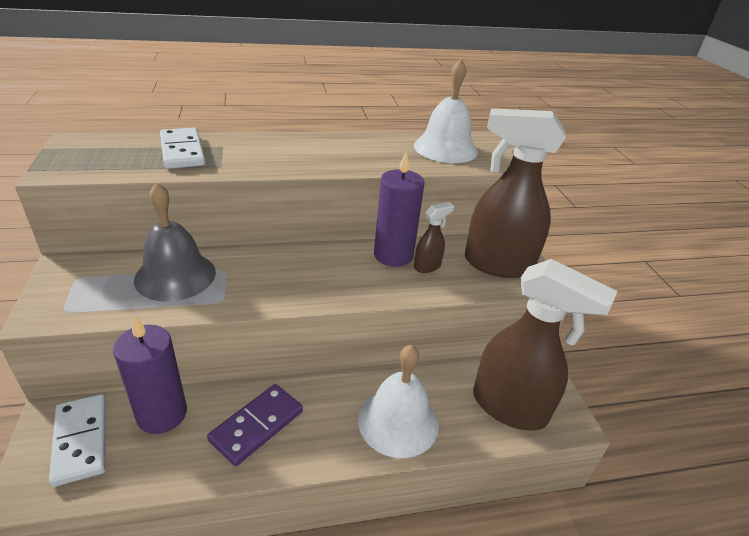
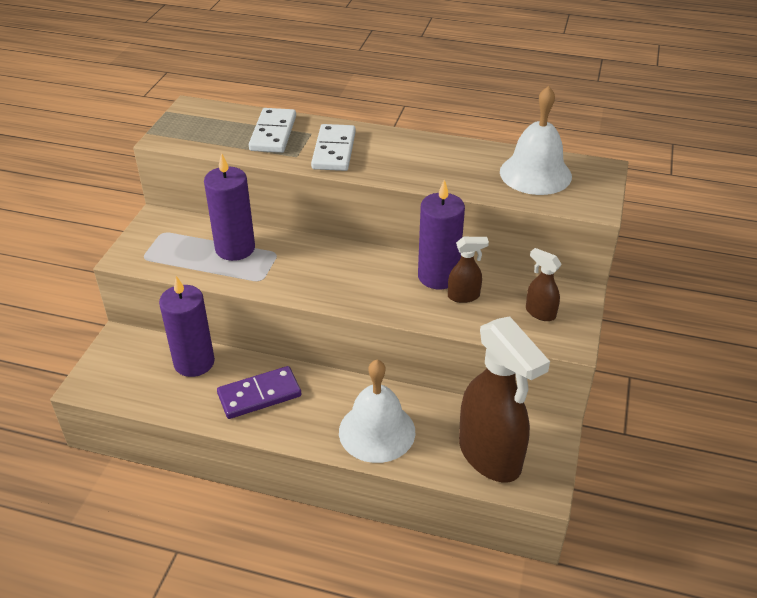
camera: 30 degrees right, 5 degrees up
white domino [49,394,106,487] -> white domino moved to [311,124,356,171]
grey bell [134,182,216,302] -> purple candle [204,153,255,261]
brown spray bottle [465,108,566,278] -> brown spray bottle [526,248,562,321], size x0.44

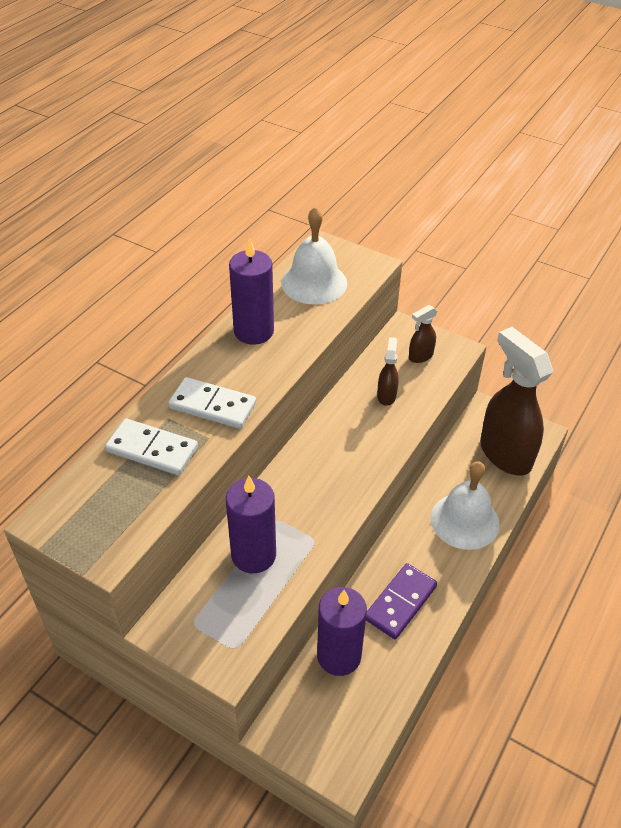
camera: 75 degrees left, 5 degrees up
purple domino [217,366,301,419] -> purple domino turned 45 degrees clockwise [366,563,437,639]
purple candle [418,180,465,289] -> purple candle moved to [229,238,274,345]
brown spray bottle [459,316,550,483] -> brown spray bottle turned 105 degrees counterclockwise [480,327,553,476]

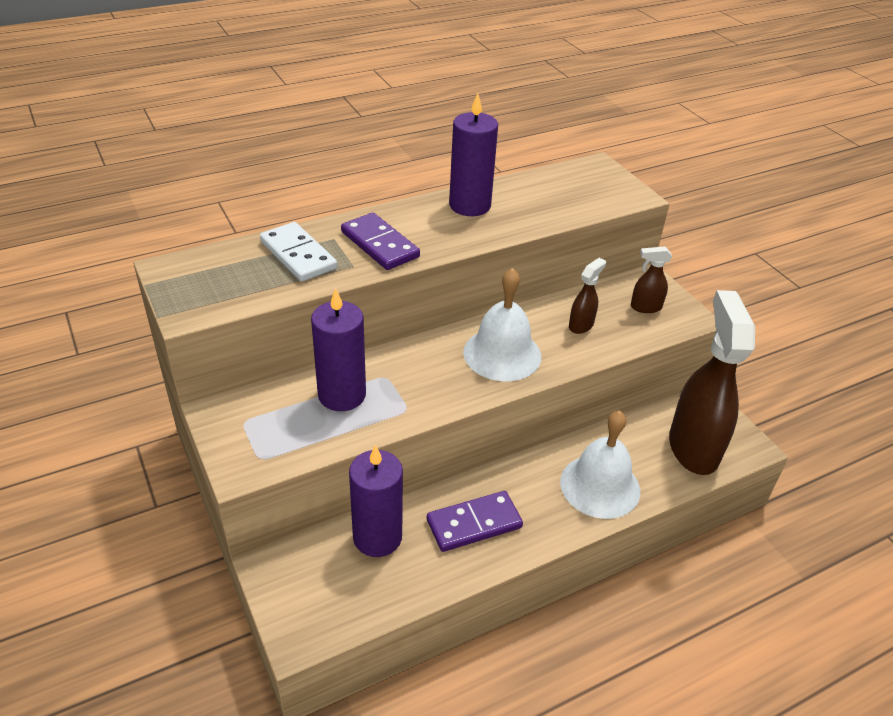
camera: 30 degrees right, 5 degrees down
white domino [168,377,256,429] -> purple domino [341,213,420,270]
white bell [281,206,347,304] -> white bell moved to [463,268,541,381]

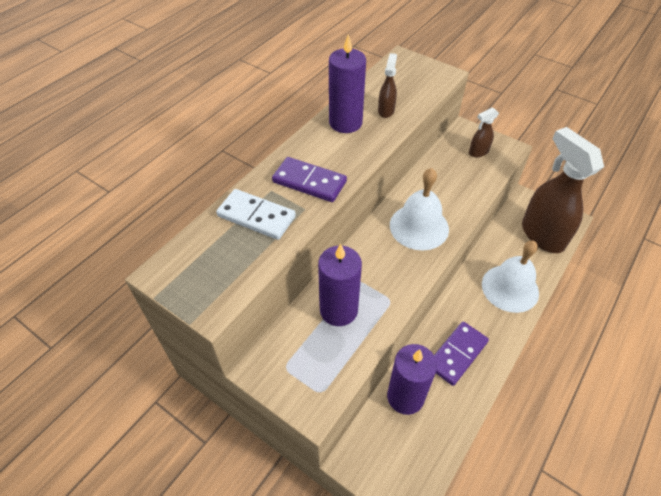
camera: 25 degrees left, 10 degrees up
brown spray bottle [569,258,606,334] -> brown spray bottle moved to [378,53,397,118]

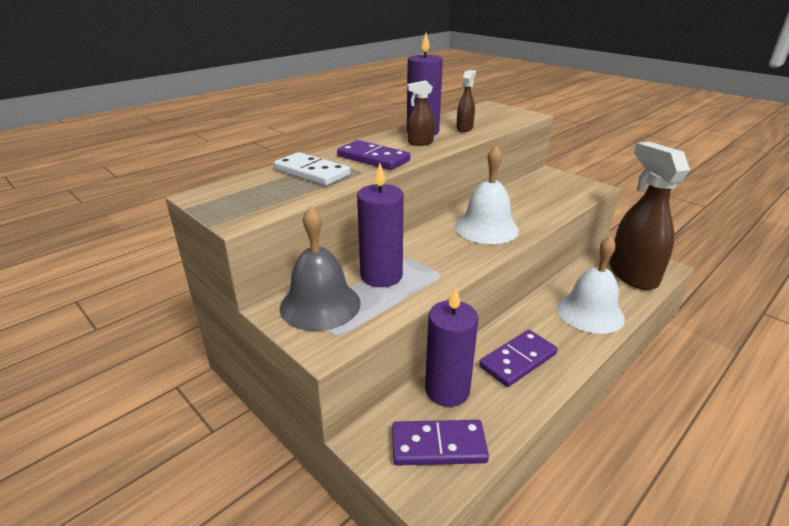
camera: 10 degrees right, 20 degrees down
brown spray bottle [469,107,499,157] -> brown spray bottle moved to [406,81,435,146]
none -> grey bell [280,207,361,331]
none -> purple domino [392,420,489,465]

